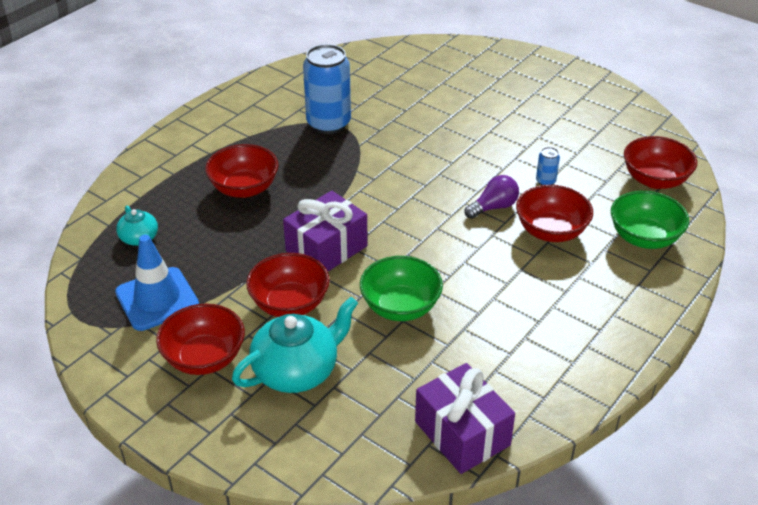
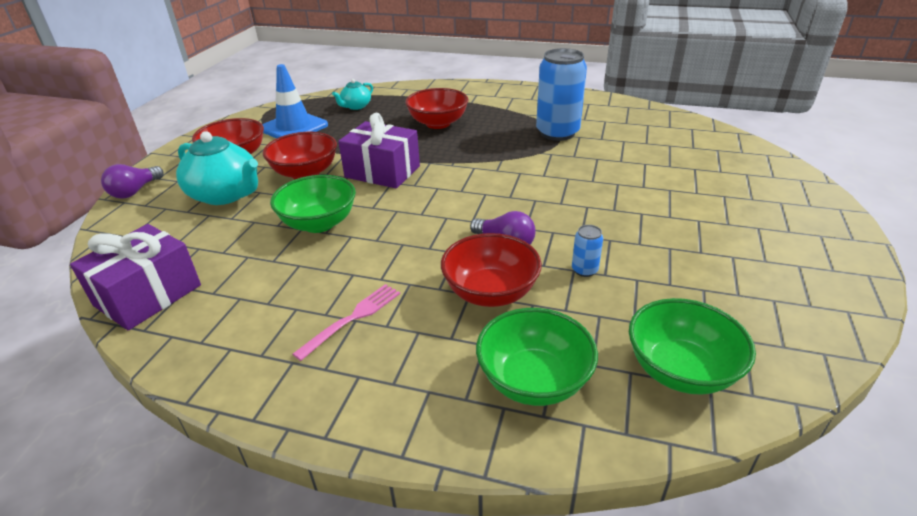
camera: 70 degrees right, 5 degrees down
red bowl [624,136,697,189] -> green bowl [629,298,756,395]
none -> purple light bulb [101,164,164,199]
none -> pink fork [293,284,400,361]

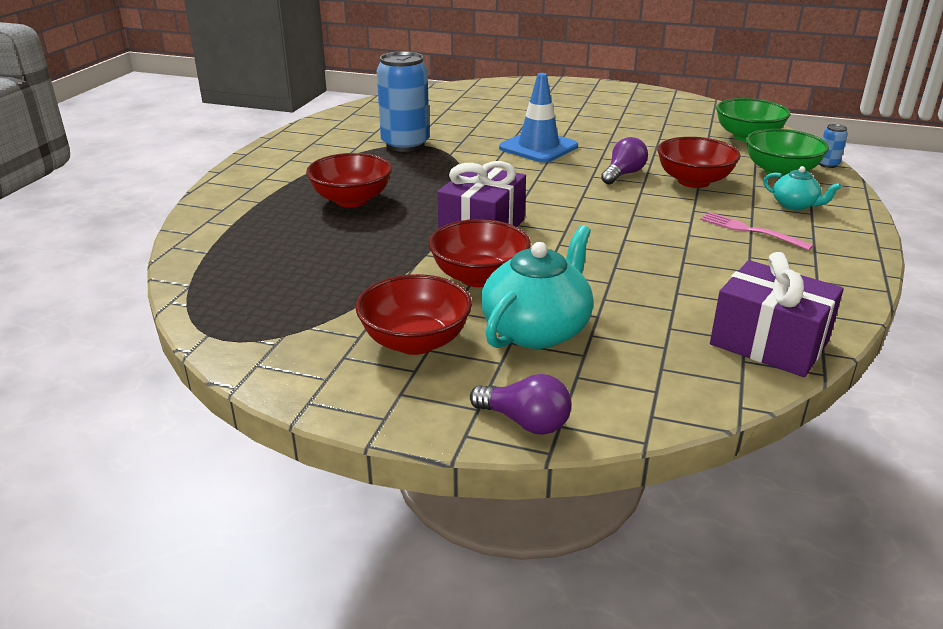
camera: 90 degrees left, 5 degrees down
blue traffic cone [262,64,328,138] -> blue traffic cone moved to [499,73,578,163]
green bowl [270,175,356,233] -> none
turquoise teapot [332,79,373,110] -> turquoise teapot moved to [763,166,841,210]
blue can [572,225,603,277] -> blue can moved to [819,124,848,168]

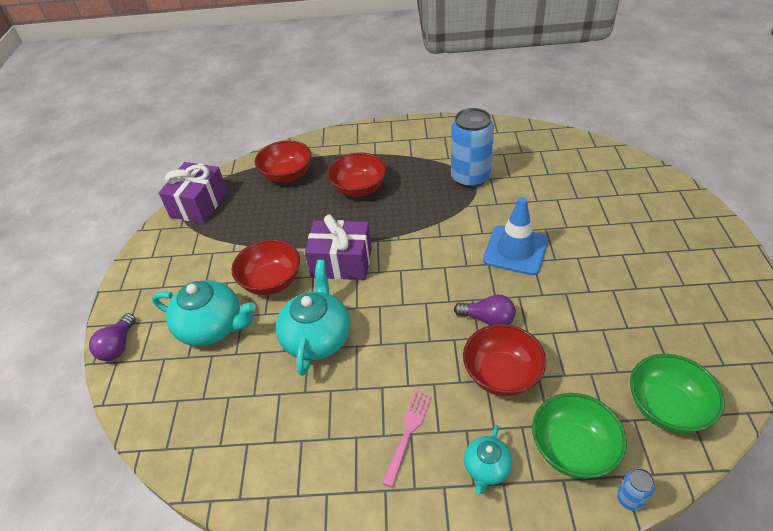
camera: 75 degrees right, 15 degrees up
red bowl [355,274,472,355] -> red bowl moved to [255,140,312,183]
purple gift [710,252,844,377] -> purple gift moved to [159,162,227,223]
none -> turquoise teapot [275,260,350,376]

